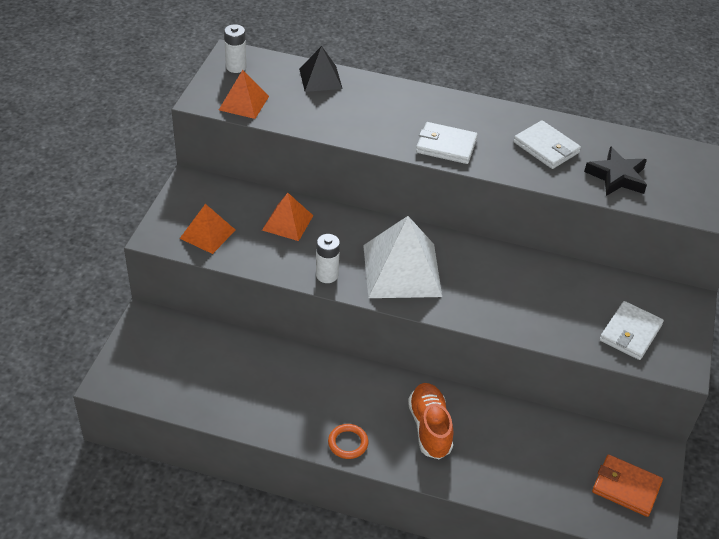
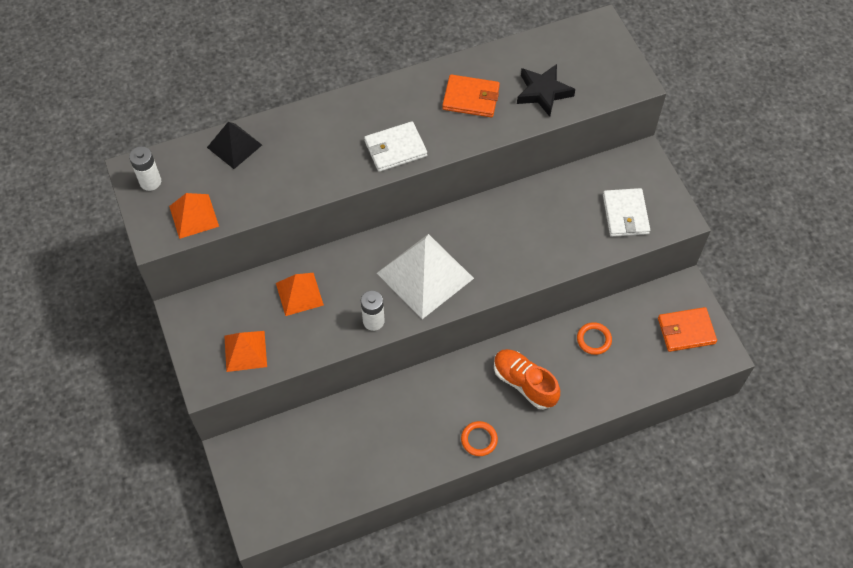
camera: 35 degrees left, 15 degrees up
white wallet [514,120,581,169] -> orange wallet [442,74,500,118]
none -> orange ring [577,322,612,355]

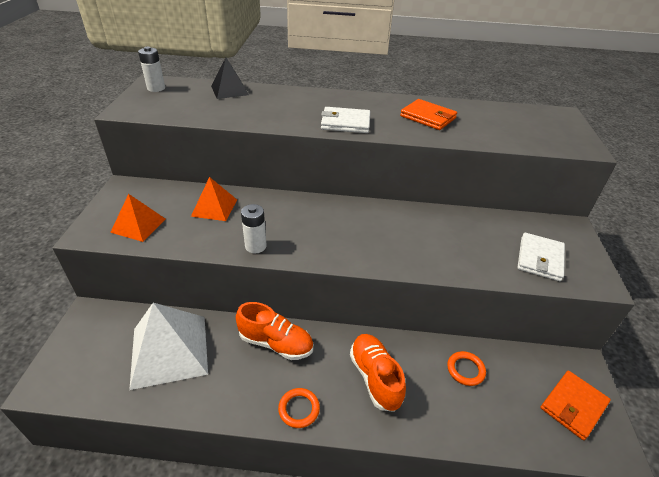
camera: 25 degrees right, 20 degrees down
orange pyramid [169,193,219,239] -> none
white pyramid [377,234,474,319] -> white pyramid moved to [129,303,208,390]
black star [517,64,575,117] -> none
orange wallet [658,307,717,352] -> orange wallet turned 60 degrees counterclockwise [540,371,611,440]
none -> orange shoe [236,302,313,360]

